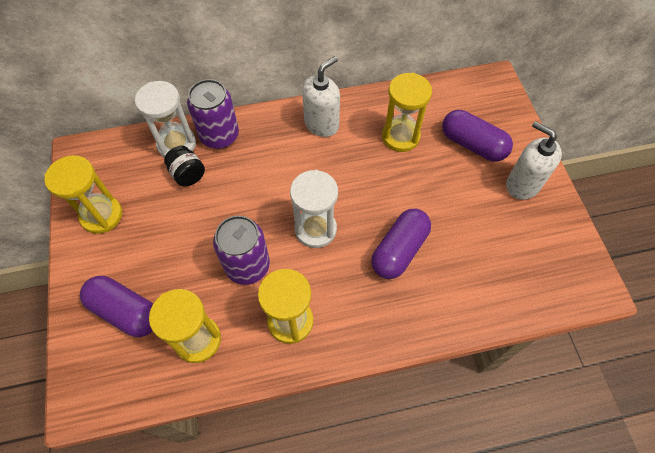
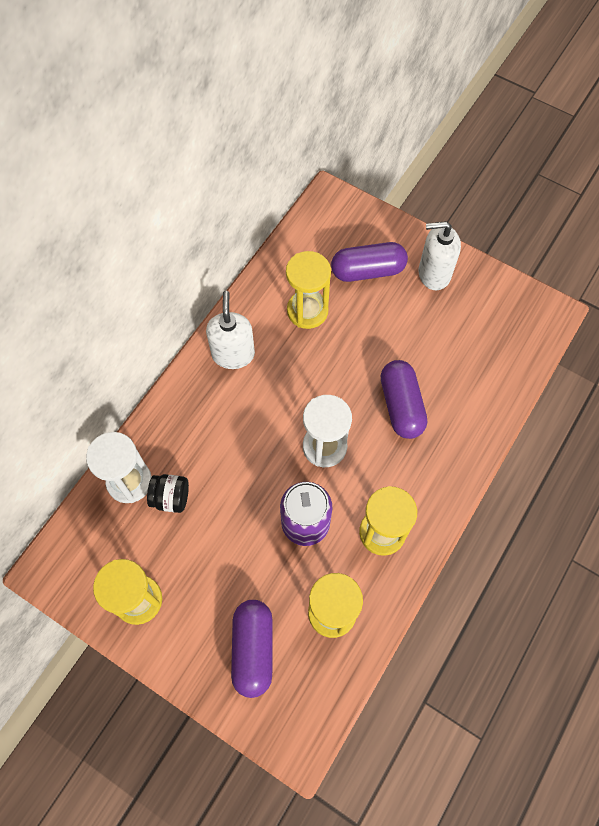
camera: 45 degrees left, 5 degrees up
purple capsule [80,276,153,337] -> purple capsule turned 75 degrees counterclockwise [231,600,273,698]
purple can [187,79,239,149] -> none

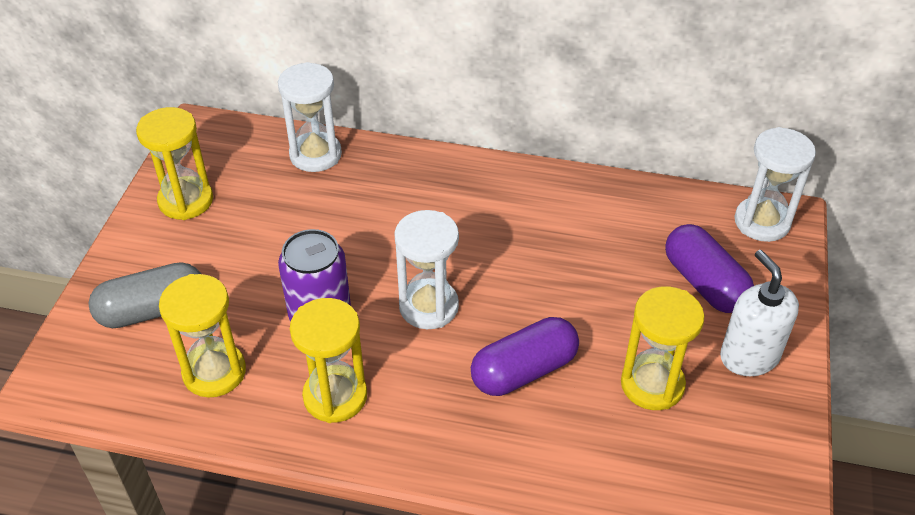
camera: 70 degrees right, 20 degrees down
black jar [147,474,189,513] -> none
white soap dispenser [206,291,255,369] -> none
purple capsule [231,600,273,698] -> grey capsule [89,262,201,328]
yellow hourglass [286,251,331,329] -> yellow hourglass moved to [621,286,705,410]
none -> white hourglass [734,127,816,242]

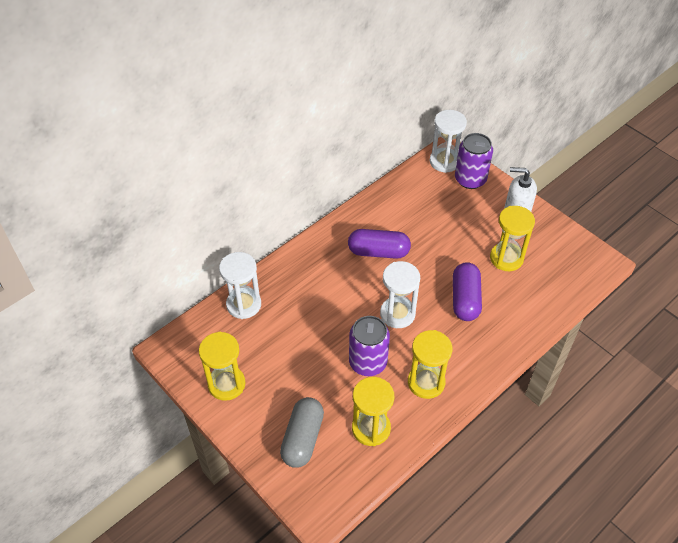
camera: 55 degrees left, 5 degrees up
purple capsule [665,224,754,313] -> purple capsule moved to [348,229,411,259]
none -> purple can [455,133,493,189]

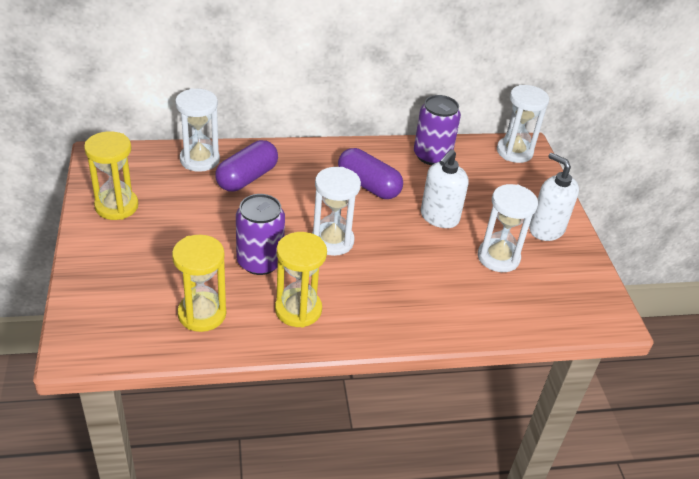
camera: 30 degrees right, 10 degrees down
grey capsule [280,397,324,468] -> none
purple capsule [453,262,482,321] -> purple capsule moved to [215,140,278,192]
purple can [455,133,493,189] -> purple can moved to [414,95,461,165]
yellow hourglass [490,206,535,271] -> white hourglass [478,184,538,272]
none -> white soap dispenser [421,149,469,228]

